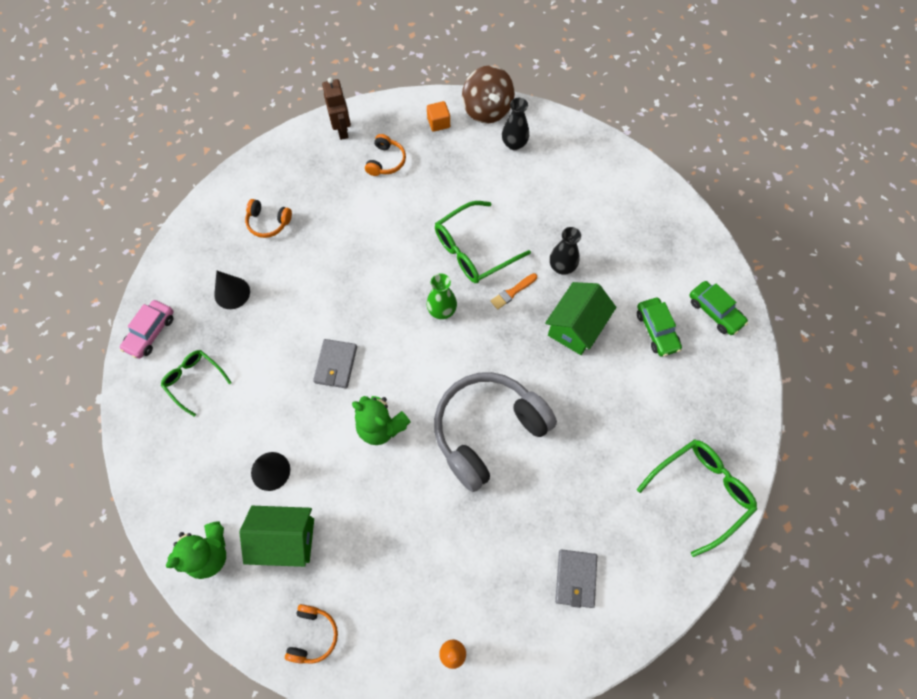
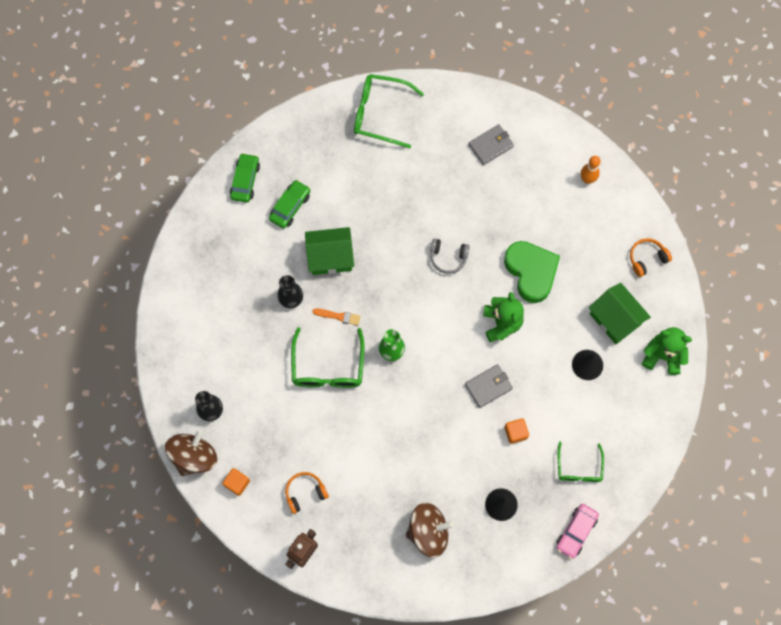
camera: 130 degrees left, 5 degrees up
pink car [120,300,173,359] -> pink car turned 135 degrees clockwise [556,504,599,559]
orange headphones [245,199,292,238] -> brown spinning top [406,502,454,558]
grey headphones [434,372,557,492] -> grey headphones [430,238,470,274], size x0.44
green glasses [435,201,531,283] -> green glasses turned 75 degrees clockwise [291,327,364,388]
none -> green heart [504,241,560,303]
none -> orange cube [505,418,529,444]

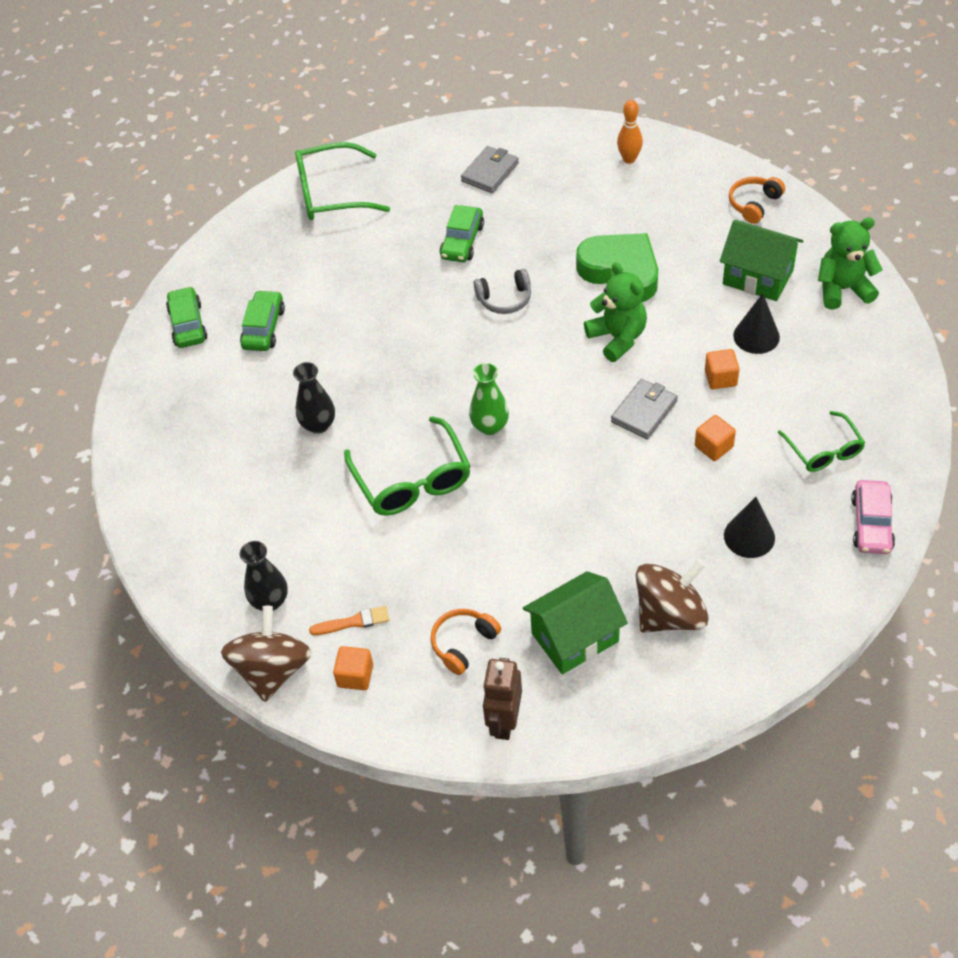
camera: 20 degrees left, 20 degrees down
green house [305,227,354,275] -> green house moved to [523,571,628,674]
orange brush [312,308,361,326] -> orange brush moved to [309,606,389,635]
none -> green car [440,205,484,262]
none -> orange cube [705,349,740,389]

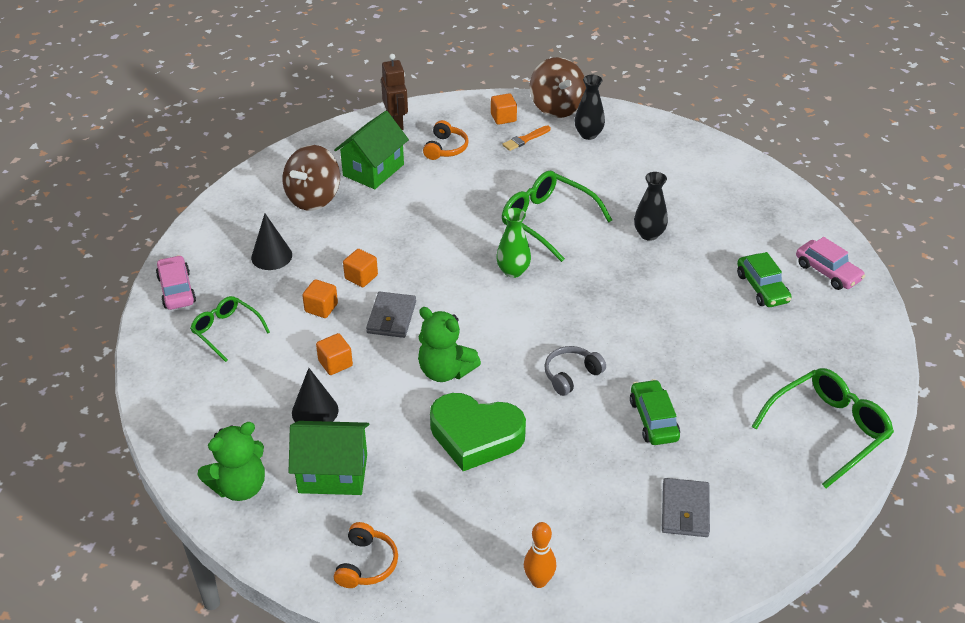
camera: 150 degrees right, 10 degrees down
green car [166,286,207,348] -> pink car [796,237,865,290]
none -> orange cube [343,249,378,287]

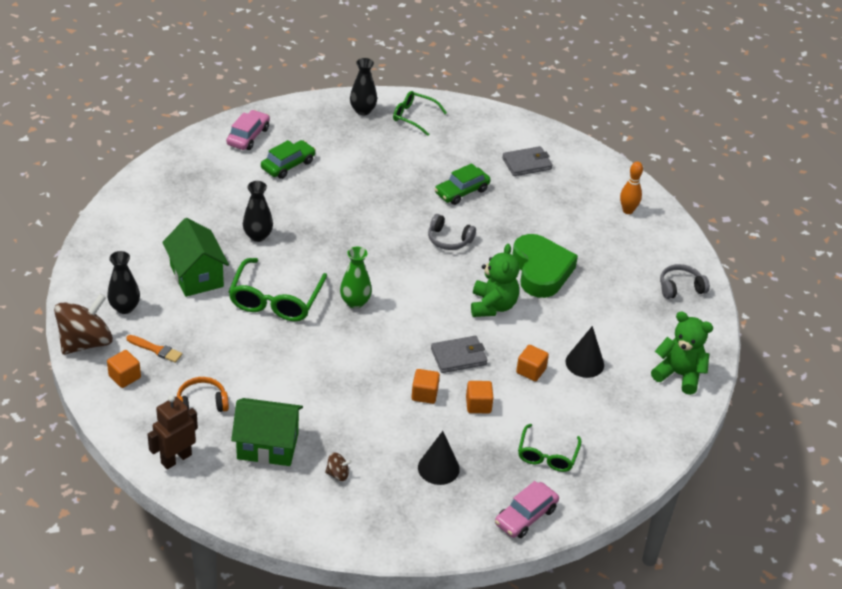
camera: 120 degrees left, 0 degrees up
brown spinning top [282,145,340,211] -> brown spinning top [325,453,352,481], size x0.43
green house [288,421,369,495] -> green house moved to [162,218,229,297]
orange headphones [334,522,398,588] -> grey headphones [660,264,710,299]
green glasses [751,368,894,488] -> green glasses [393,91,447,136], size x0.62
none -> black vase [350,58,377,115]

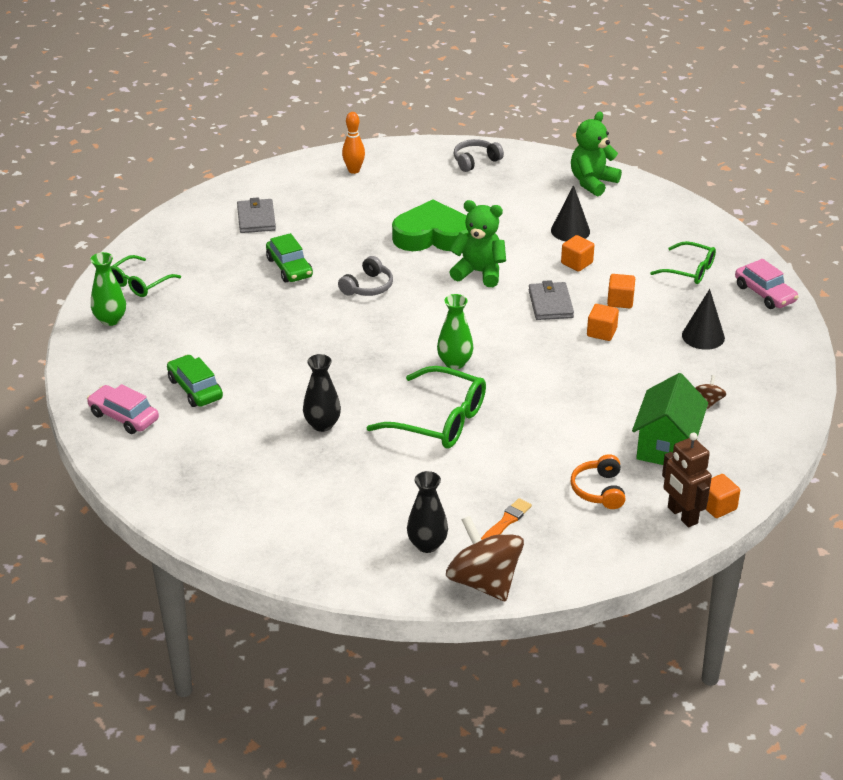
camera: 75 degrees left, 5 degrees down
orange cube [107,350,141,388] -> orange cube moved to [706,474,740,518]
green house [162,218,229,297] -> none
black vase [350,58,377,115] -> green vase [90,252,126,326]
grey headphones [660,264,710,299] -> grey headphones turned 60 degrees clockwise [454,139,504,172]

